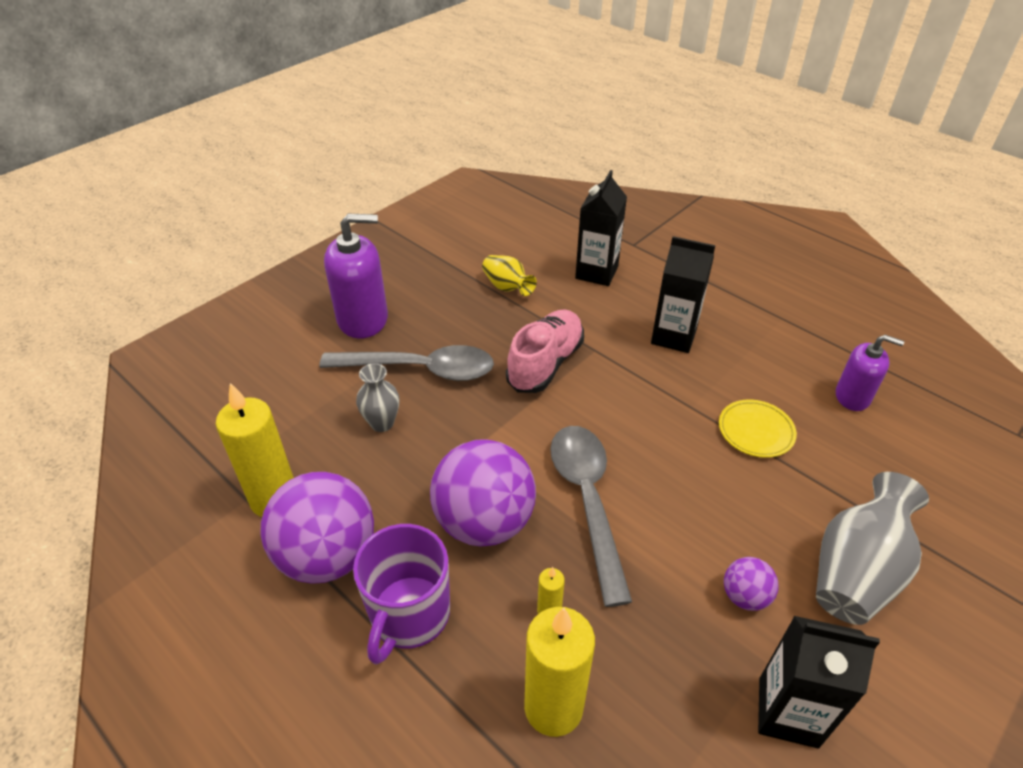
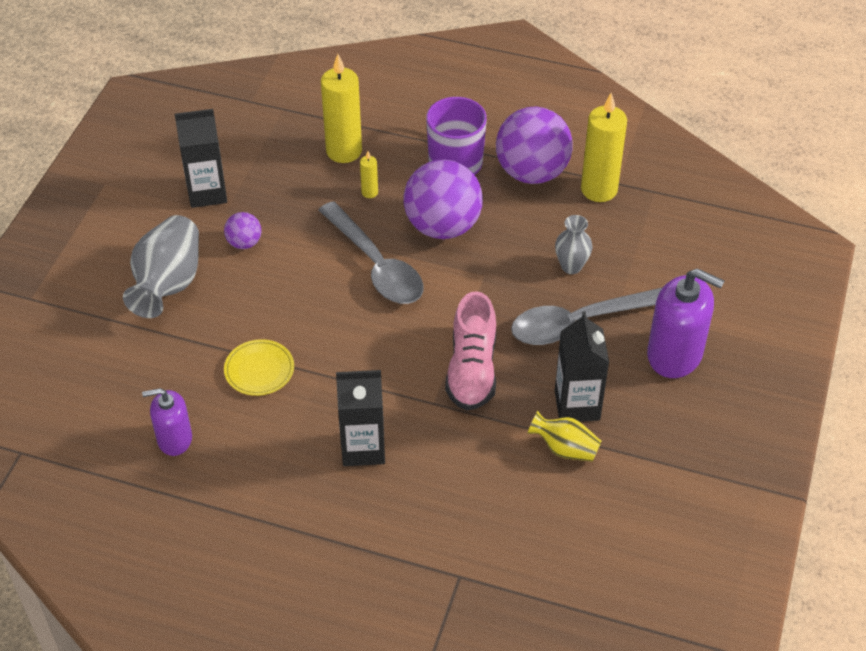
camera: 155 degrees right, 5 degrees up
purple soap dispenser [324,214,388,339] -> purple soap dispenser turned 120 degrees counterclockwise [647,268,725,378]
black carton [575,170,627,286] -> black carton moved to [555,311,609,422]

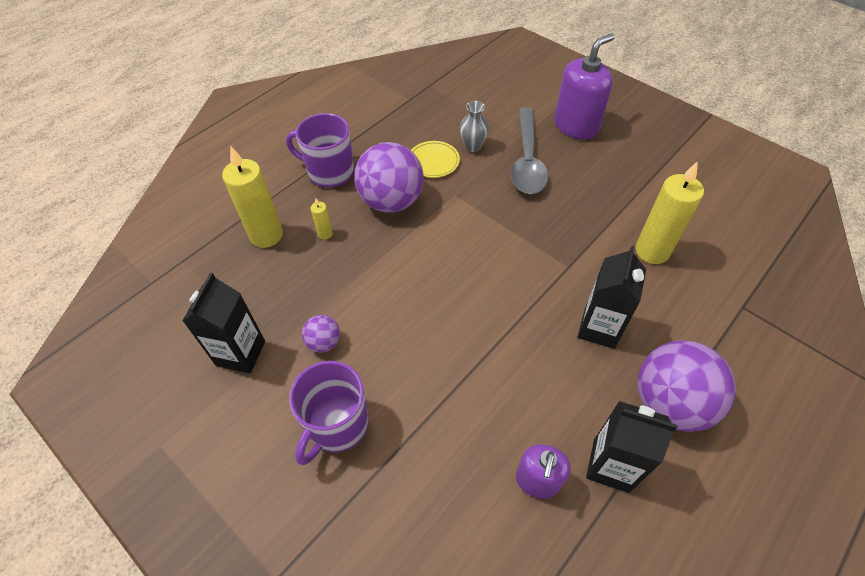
camera: 65 degrees left, 5 degrees up
grey vase [123,215,199,318] -> purple mug [289,361,369,465]
yellow plate [224,339,294,396] -> yellow plate moved to [411,141,460,178]
grey spoon [319,201,424,304] -> none
pink shoe [445,291,496,410] -> none
purple ball [496,106,573,184] -> purple ball moved to [637,340,736,431]
yellow vase [527,411,602,462] -> none
black carton [555,311,609,422] -> black carton moved to [586,401,677,493]
yellow candle [581,93,627,202] -> yellow candle moved to [635,161,704,264]

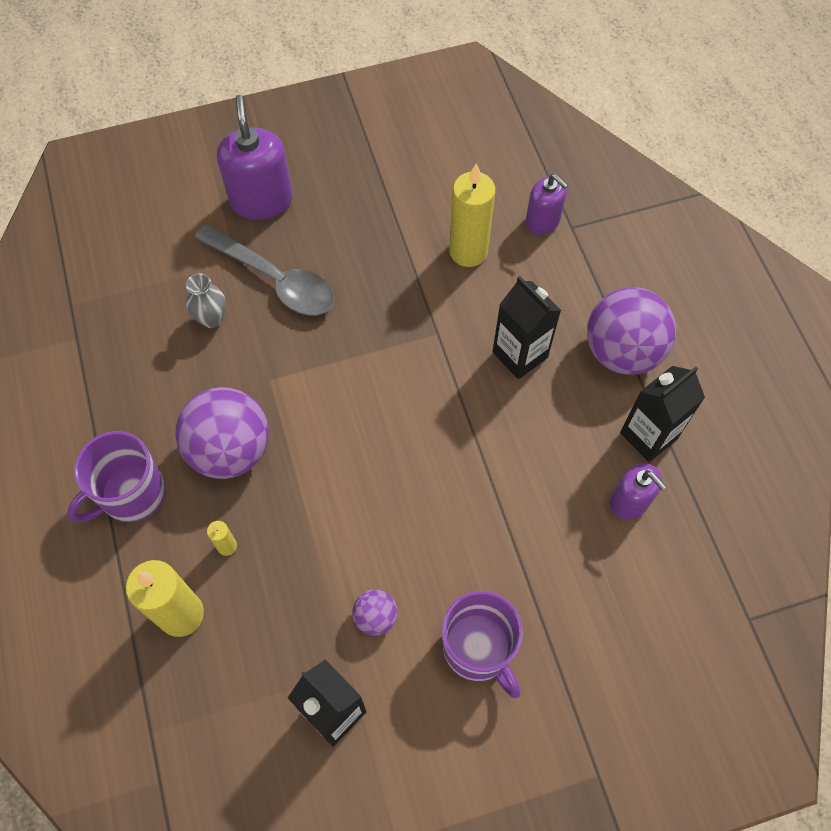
camera: 60 degrees left, 10 degrees up
yellow plate [411,141,460,178] -> none
none -> purple soap dispenser [525,174,568,235]

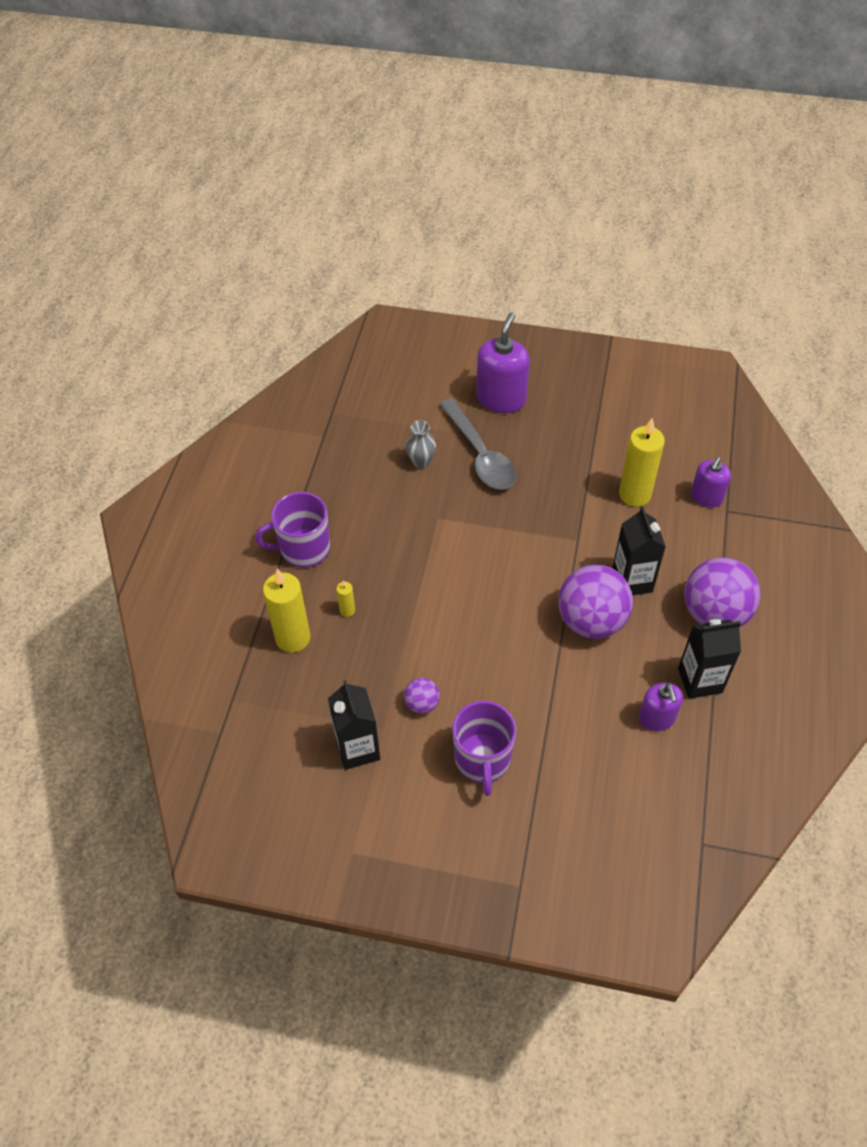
camera: 30 degrees right, 10 degrees down
purple ball [175,387,269,479] -> purple ball moved to [558,564,633,639]
purple soap dispenser [525,174,568,235] -> purple soap dispenser turned 45 degrees clockwise [691,457,731,508]

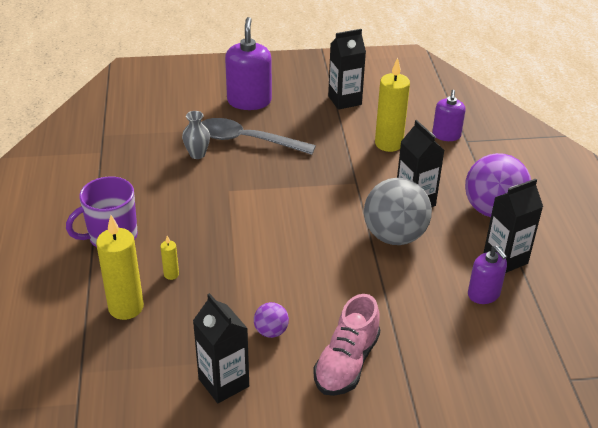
camera: 20 degrees left, 15 degrees down
grey spoon [439,398,516,490] -> grey spoon turned 150 degrees clockwise [201,118,316,155]
purple mug [452,701,516,796] -> pink shoe [313,294,380,396]
purple ball [558,564,633,639] -> grey ball [364,178,432,245]
none -> black carton [328,29,366,110]

